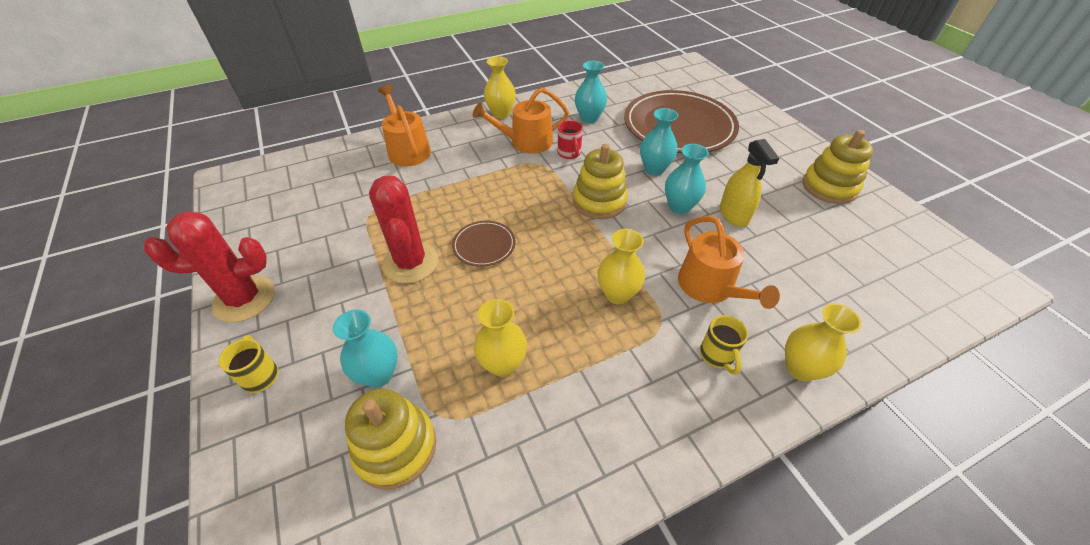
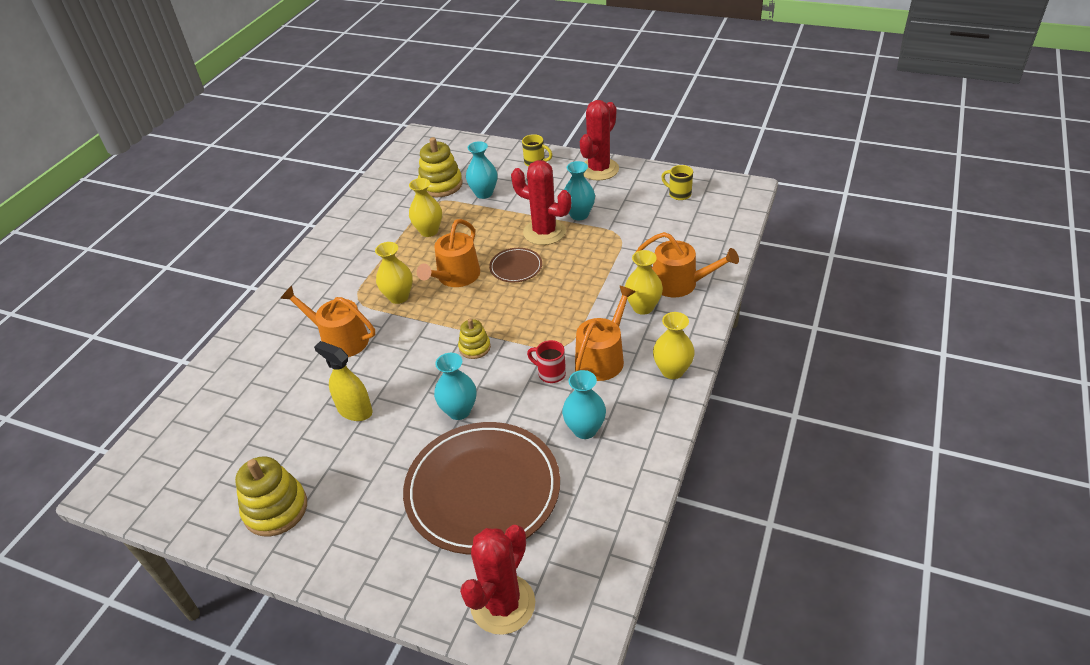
camera: 140 degrees right, 5 degrees down
yellow stacking toy [573,144,628,219] -> yellow stacking toy [458,318,491,359], size x0.58
turquoise vase [665,144,709,214] -> turquoise vase moved to [564,161,595,220]
yellow mug [700,315,748,375] -> yellow mug moved to [661,165,693,200]
yellow vase [785,303,862,381] -> yellow vase moved to [625,250,663,315]
none -> orange watering can [417,219,480,287]
none -> red cactus [460,525,535,635]

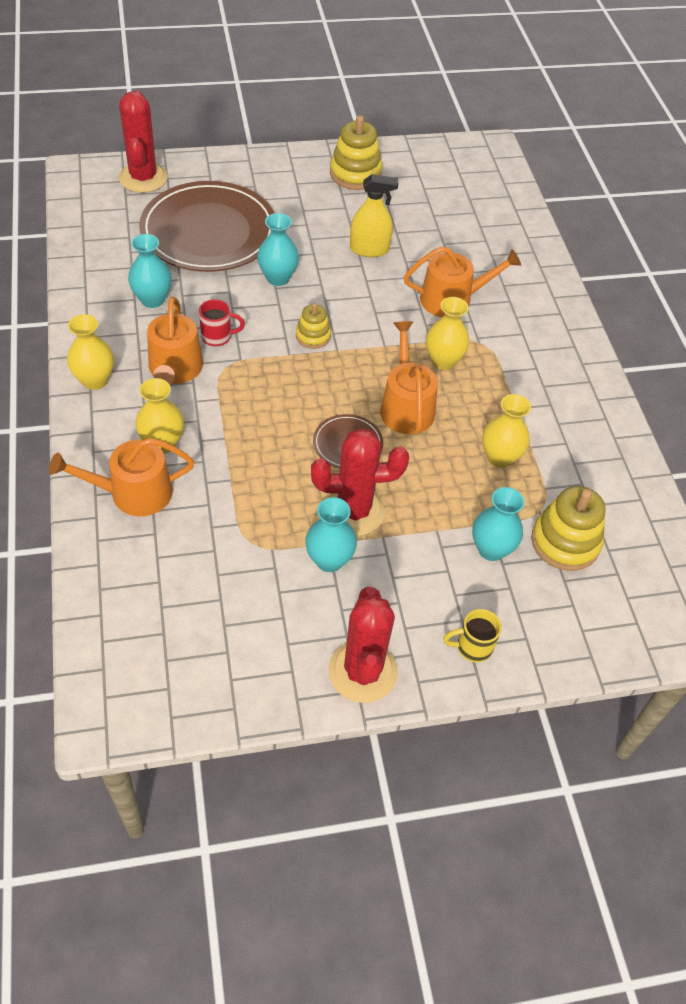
camera: 140 degrees right, 10 degrees up
yellow mug [661,165,693,200] -> none

